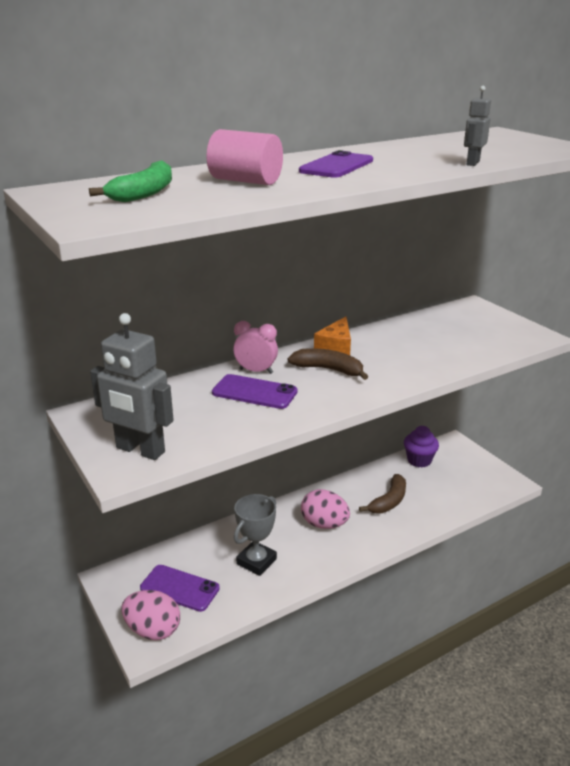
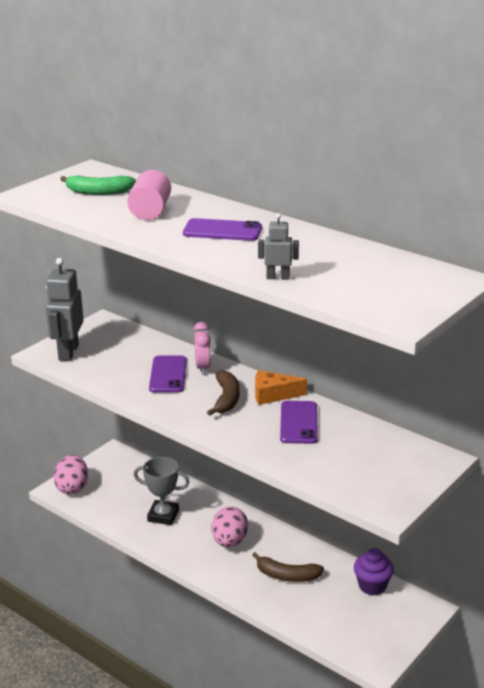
camera: 70 degrees right, 0 degrees up
purple phone [140,565,220,612] -> purple phone moved to [280,401,318,444]

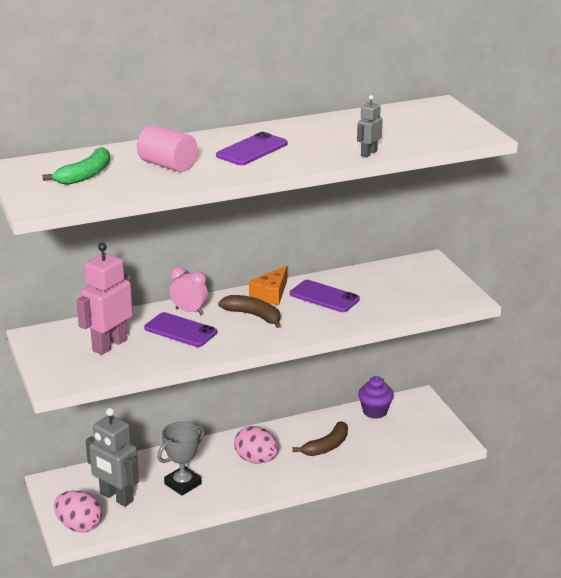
camera: 60 degrees left, 0 degrees up
grey robot [46,258,84,361] -> grey robot moved to [86,408,139,507]
none -> pink robot [76,243,133,355]

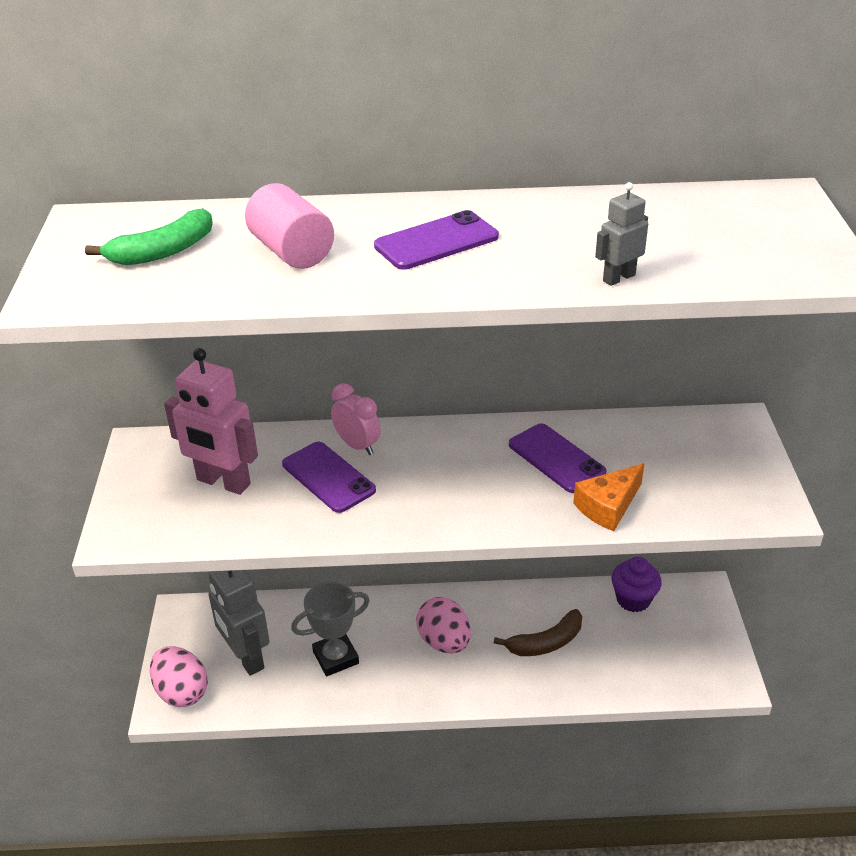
camera: 20 degrees right, 10 degrees up
pink robot [76,243,133,355] -> pink robot turned 120 degrees counterclockwise [164,348,258,495]
brown banana [218,295,281,328] -> none
orange cheese [249,266,287,305] -> orange cheese moved to [573,463,645,531]

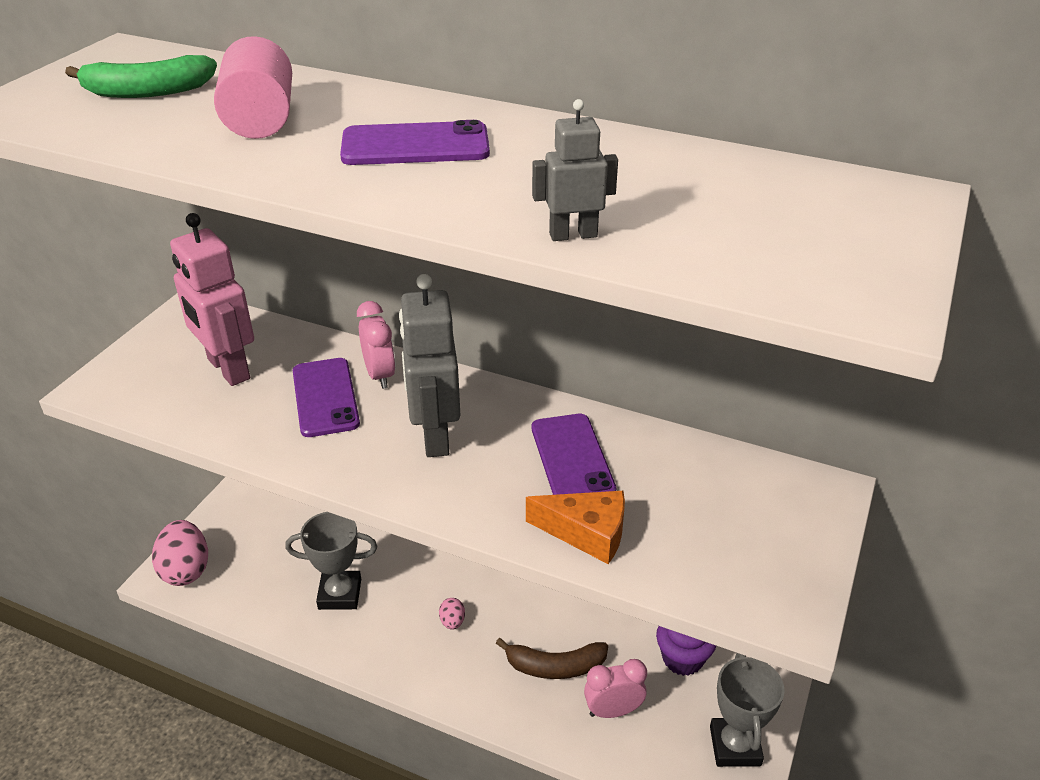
camera: 25 degrees right, 0 degrees up
grey robot [209,570,270,676] -> grey robot moved to [399,274,460,457]
pink egg [416,597,471,654] -> pink egg [439,598,465,630], size x0.47
orange cheese [573,463,645,531] -> orange cheese turned 150 degrees counterclockwise [526,491,625,564]
none -> pink clock [584,659,647,718]
none -> grey trophy [710,653,785,767]

